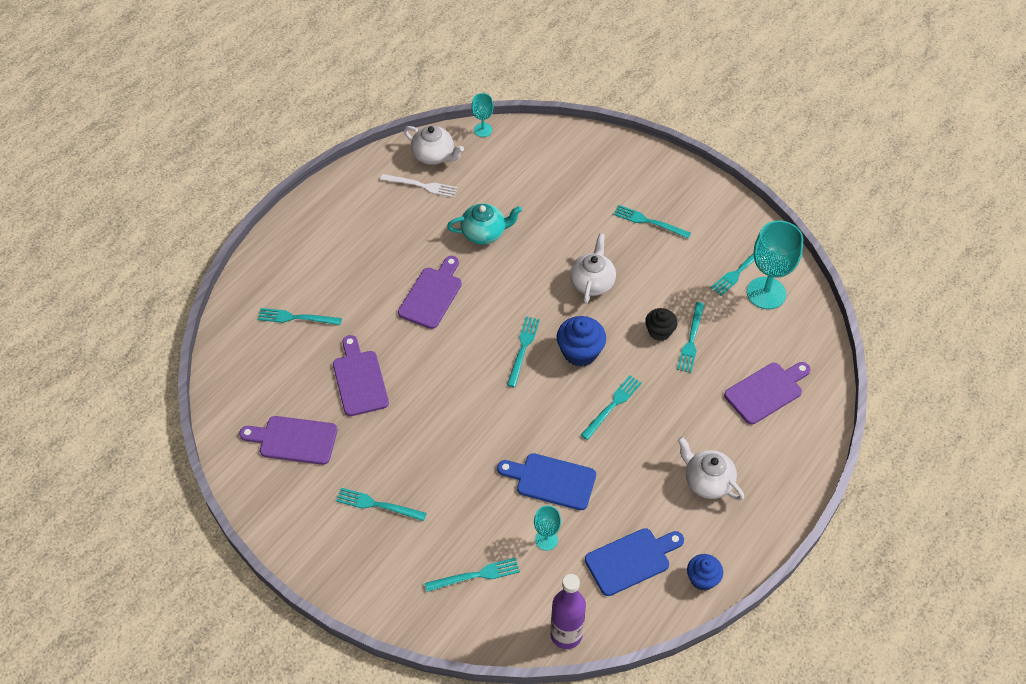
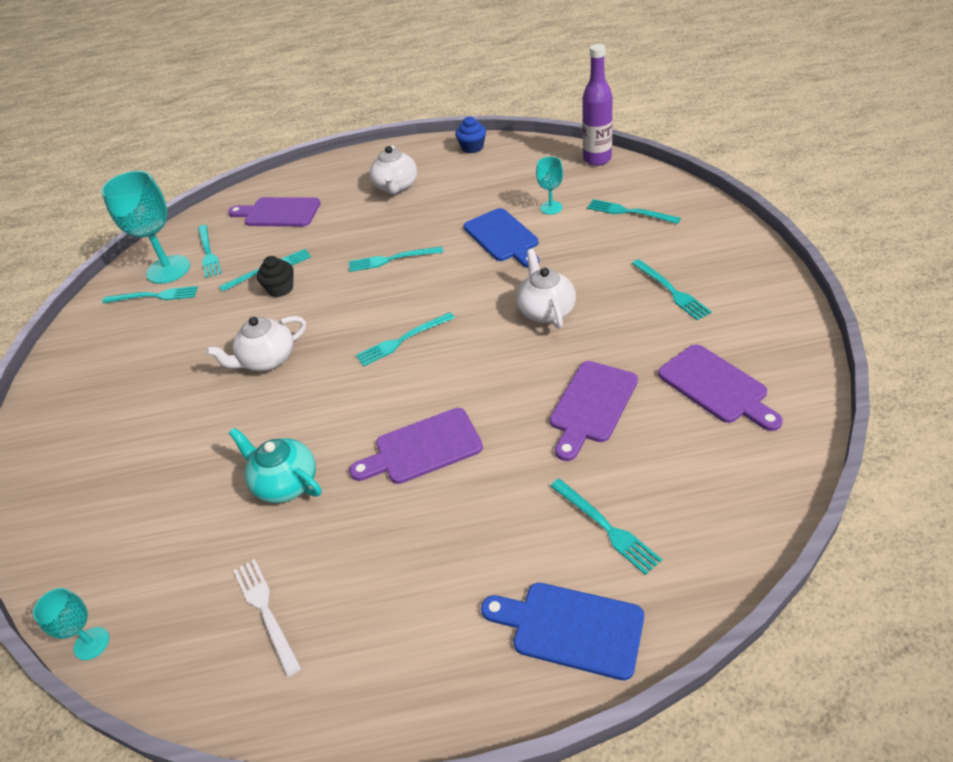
camera: 130 degrees left, 10 degrees down
white teapot [404,126,464,165] -> white teapot moved to [516,249,576,329]
blue cupcake [557,316,606,367] -> none
blue cutting board [585,528,684,596] -> blue cutting board moved to [481,583,644,680]
turquoise fork [613,205,691,239] -> turquoise fork moved to [198,225,221,278]

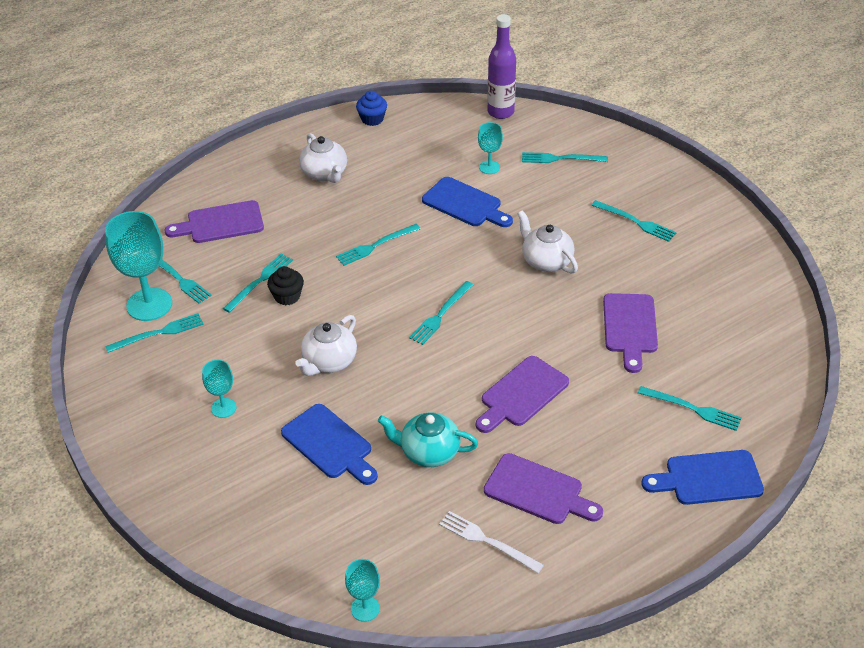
camera: 30 degrees left, 0 degrees up
purple cutting board [658,344,783,431] -> purple cutting board moved to [484,453,603,524]
none -> turquoise goblet [202,360,236,418]
none -> blue cutting board [281,404,378,485]

